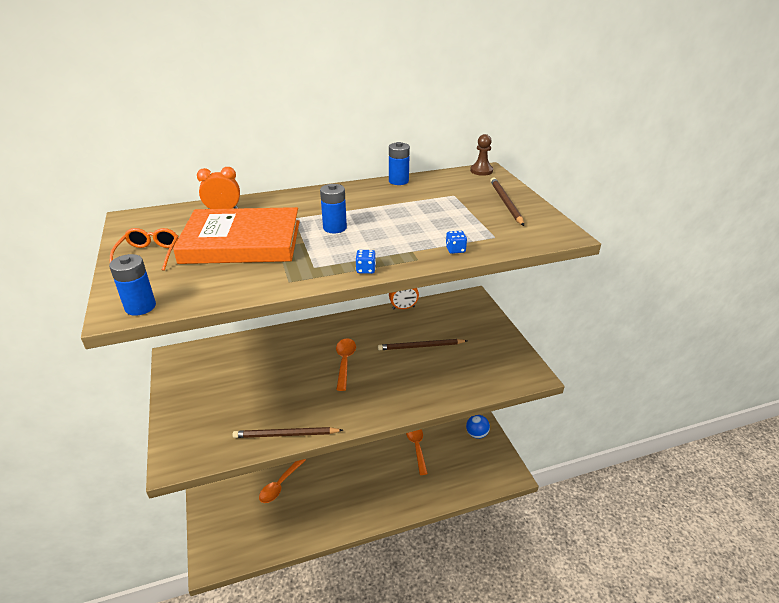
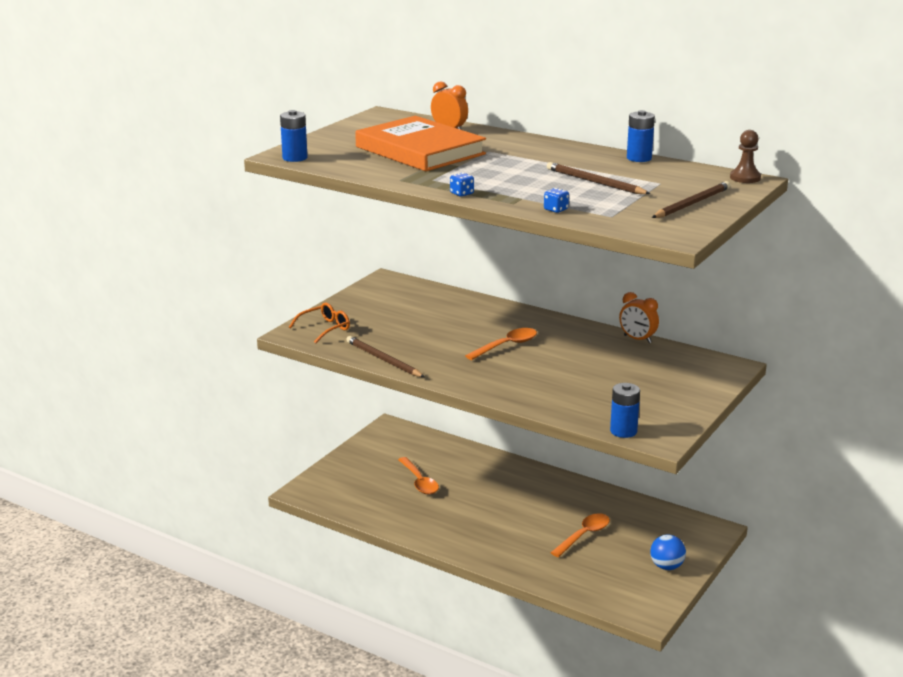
camera: 50 degrees right, 10 degrees down
orange glasses [110,228,178,271] -> orange glasses moved to [289,302,350,344]
orange spoon [259,459,306,503] -> orange spoon turned 105 degrees counterclockwise [398,457,439,495]
blue battery [320,184,347,233] -> blue battery moved to [610,383,640,438]
brown pencil [378,339,467,350] -> brown pencil moved to [547,162,650,194]

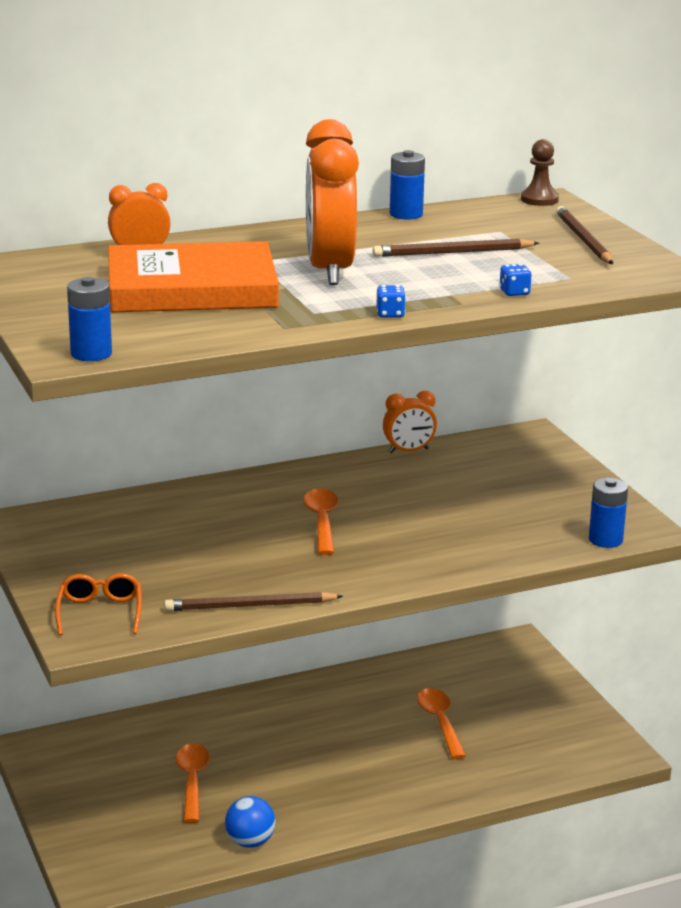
camera: 55 degrees left, 0 degrees up
orange spoon [398,457,439,495] -> orange spoon turned 105 degrees counterclockwise [176,744,210,823]
blue ball [650,534,686,570] -> blue ball moved to [225,796,276,848]
none -> orange clock [306,119,359,285]

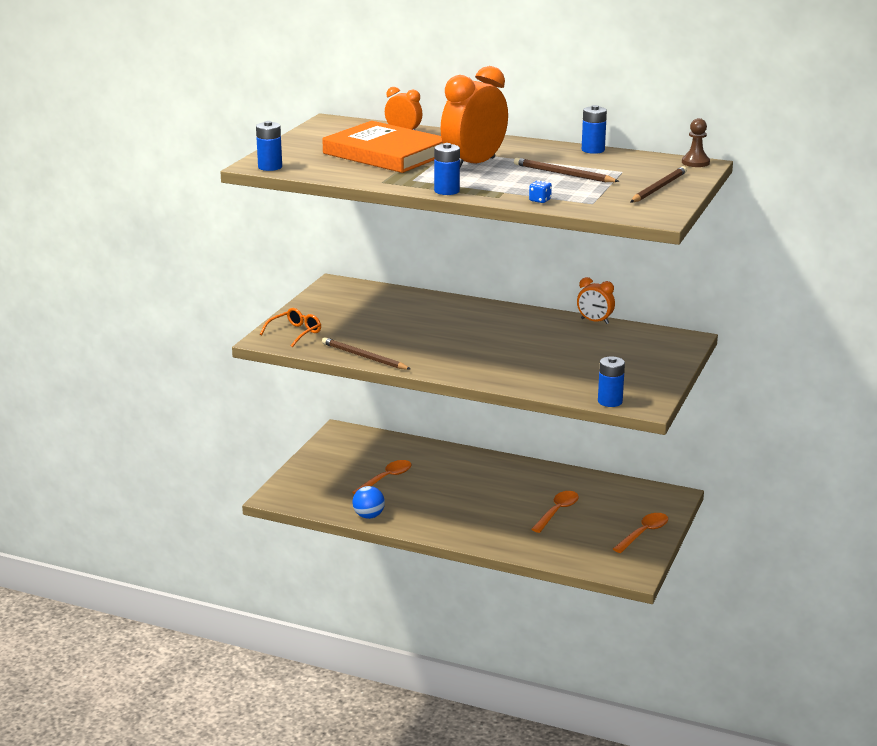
camera: 45 degrees right, 0 degrees up
orange spoon [303,489,339,555] -> orange spoon moved to [613,513,668,553]
blue dice [376,285,406,318] -> blue battery [434,143,460,195]

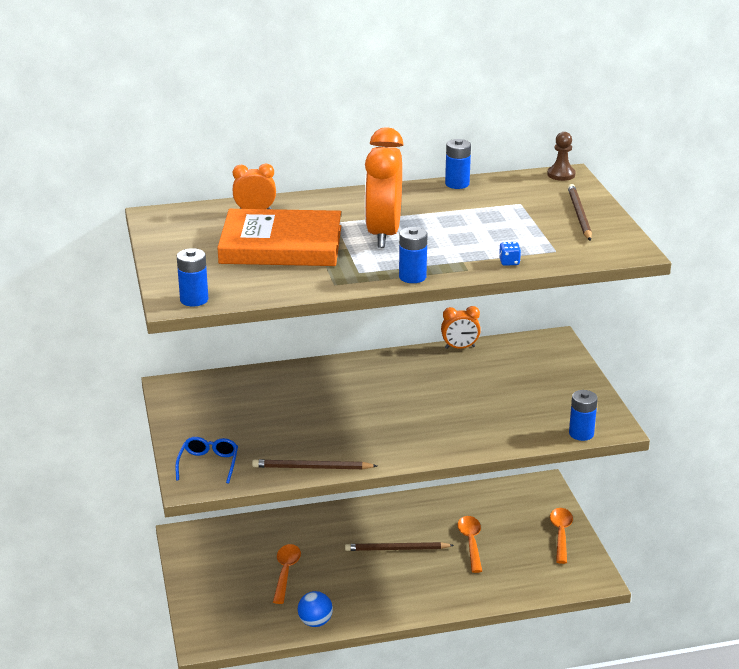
camera: 35 degrees left, 5 degrees up
orange glasses [260,308,321,347] -> blue glasses [175,437,238,484]
brown pencil [514,158,619,182] -> brown pencil moved to [345,542,454,551]

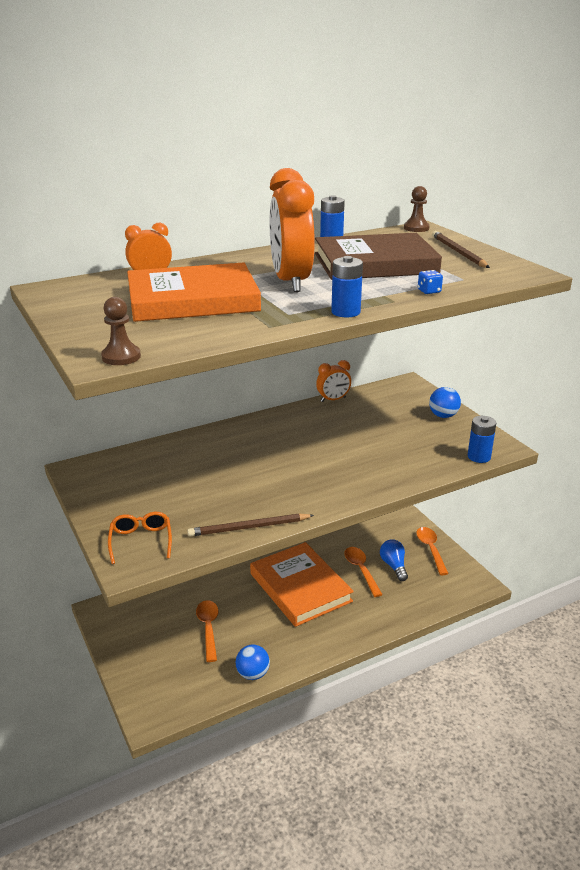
camera: 15 degrees left, 0 degrees up
blue glasses [175,437,238,484] -> orange glasses [108,512,172,564]
blue battery [177,248,208,307] -> brown pawn [101,297,141,365]
brown pencil [345,542,454,551] -> orange book [250,542,354,627]
none -> brown book [315,233,442,280]
none -> blue light bulb [380,539,408,581]
none -> blue ball [429,387,461,418]

